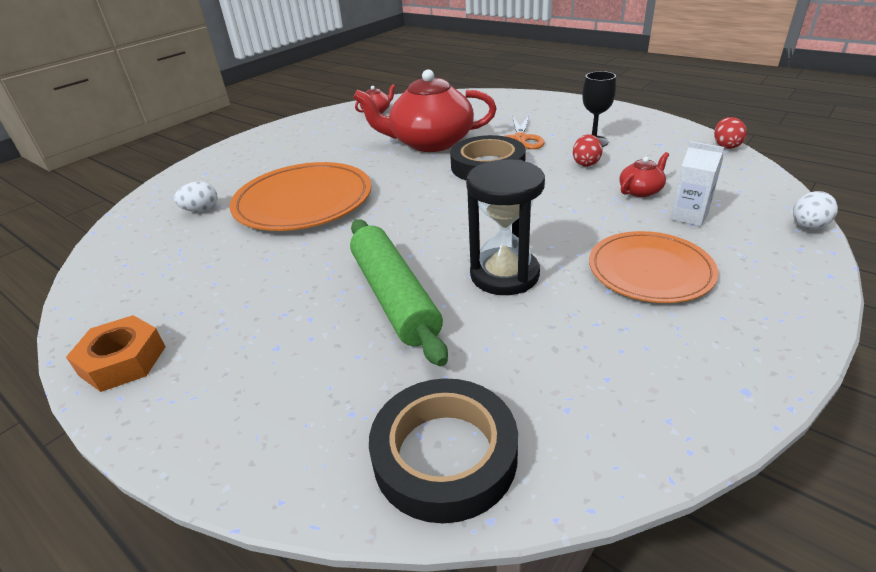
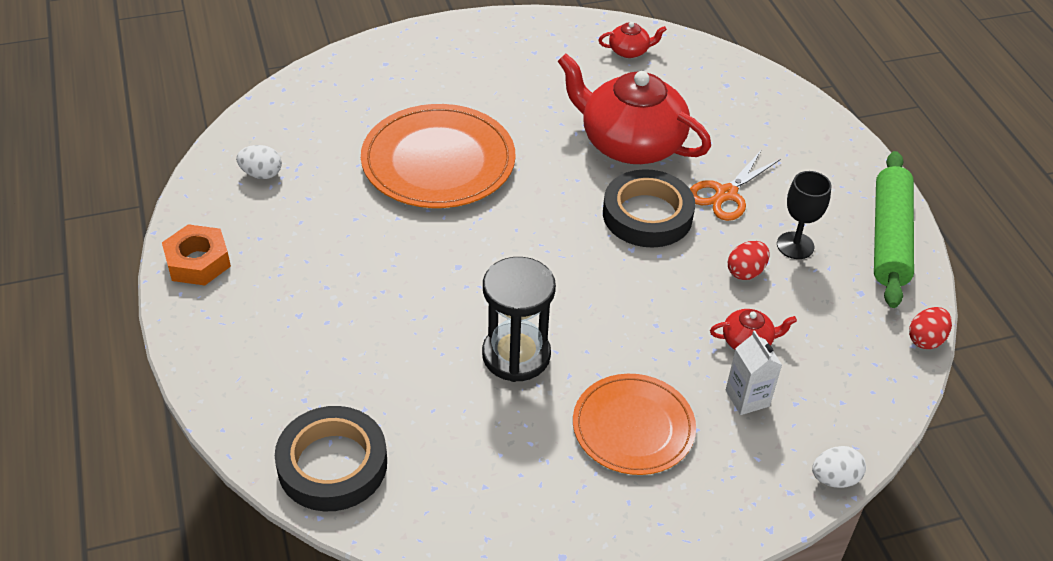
camera: 30 degrees right, 10 degrees up
white egg [174,181,217,212] -> white egg moved to [236,145,282,179]
green rolling pin [350,219,448,366] -> green rolling pin moved to [874,151,914,308]

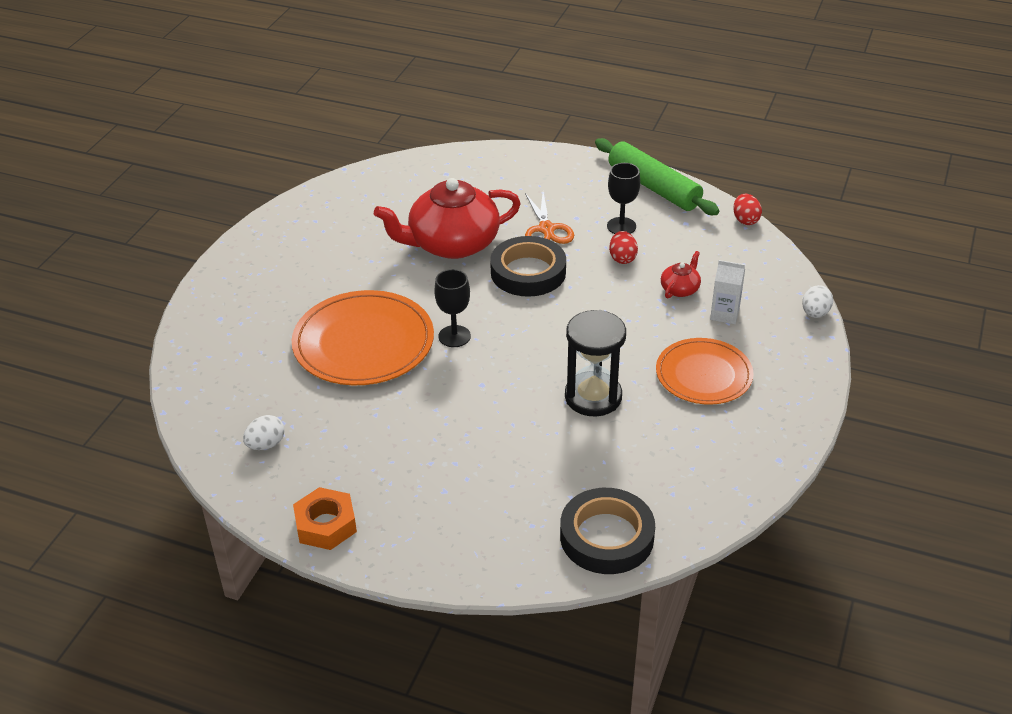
camera: 50 degrees left, 5 degrees down
red teapot [599,22,667,58] -> none
none -> black goblet [434,269,471,347]

